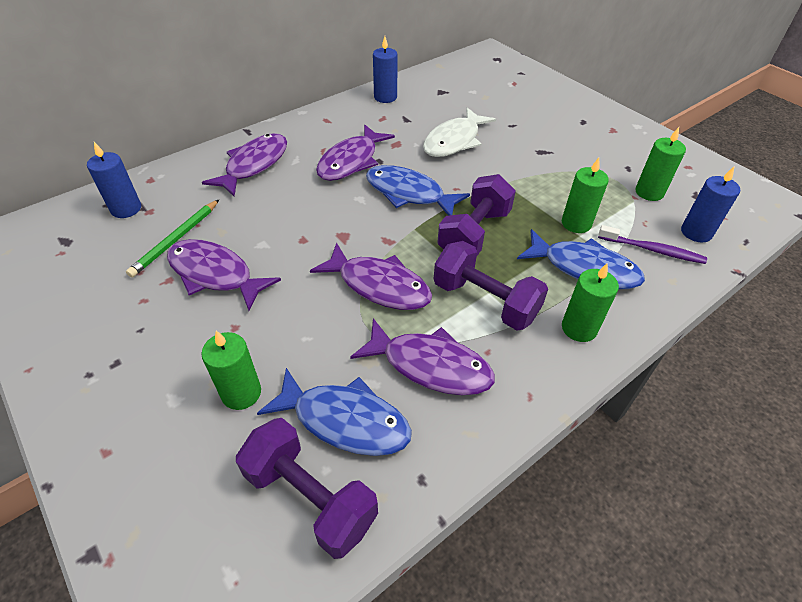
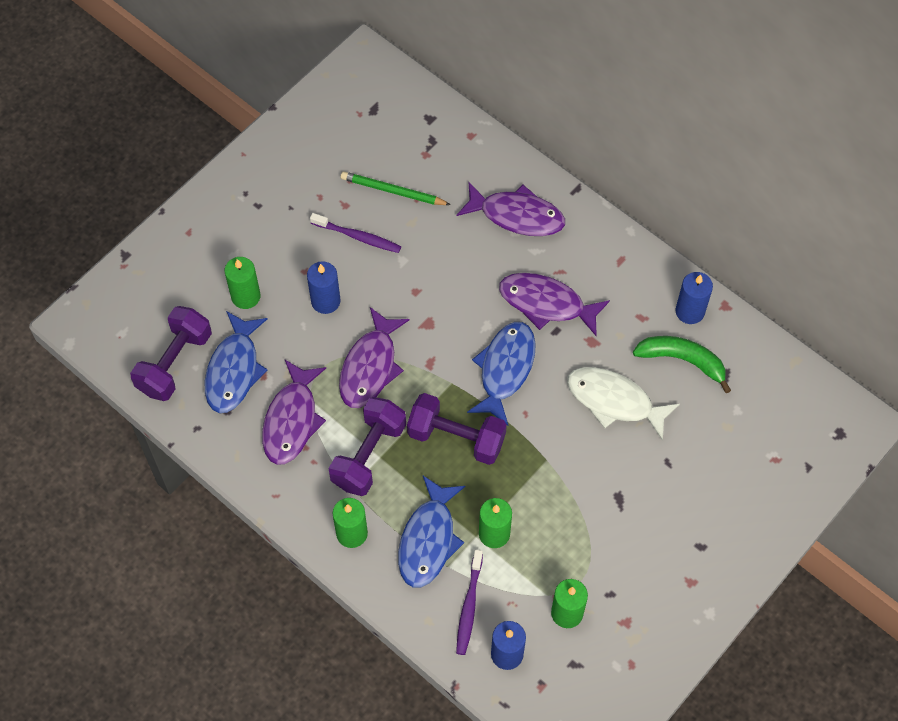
camera: 80 degrees right, 15 degrees up
blue candle [87,142,141,218] -> blue candle moved to [307,261,341,314]
purple fish [167,239,281,311] -> purple toothbrush [310,213,401,253]
none -> green banana [633,336,731,393]

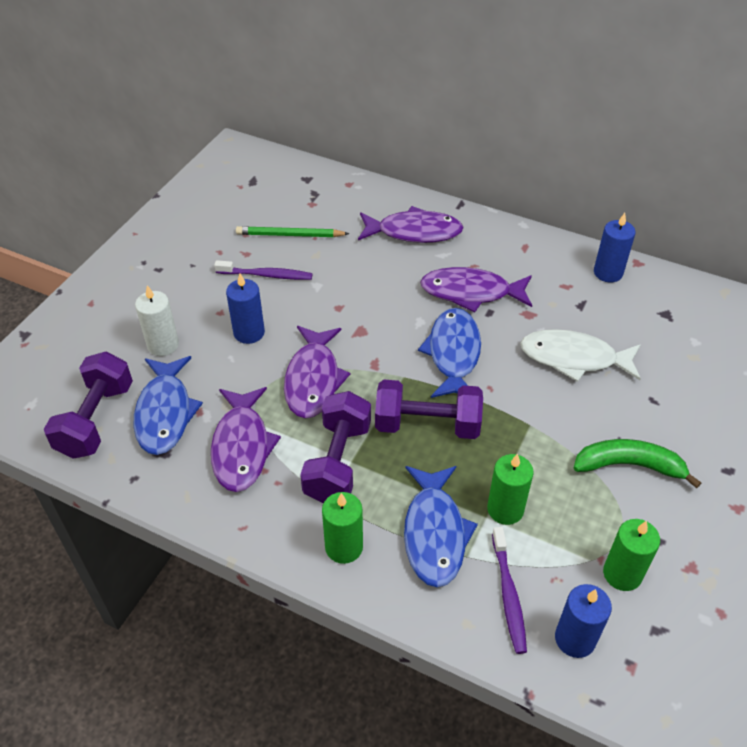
camera: 15 degrees left, 15 degrees down
green candle [225,257,261,309] -> white candle [135,285,179,356]
green banana [633,336,731,393] -> green banana moved to [574,439,701,488]

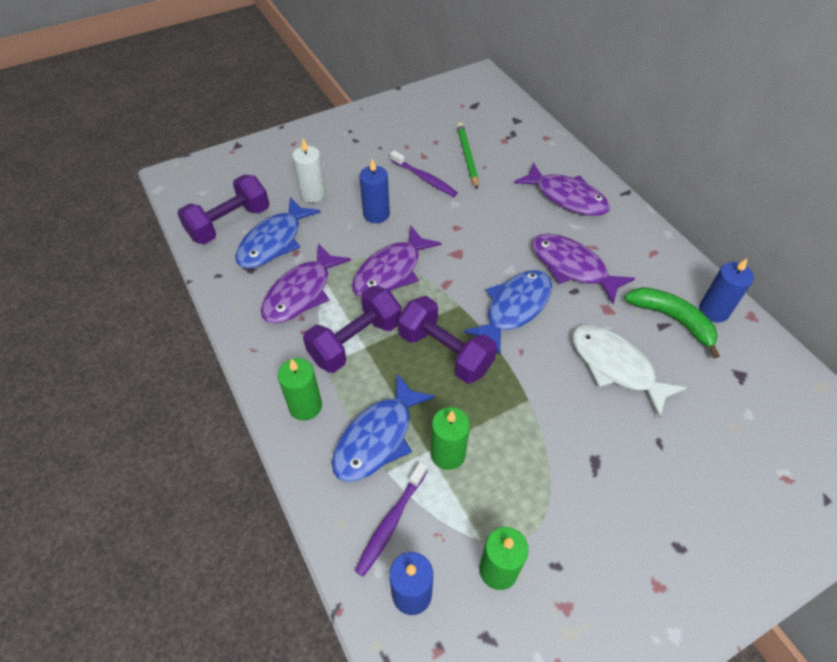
camera: 35 degrees right, 5 degrees up
green pencil [236,226,349,237] -> green pencil turned 45 degrees clockwise [457,123,478,189]
green banana [574,439,701,488] -> green banana moved to [624,287,720,358]

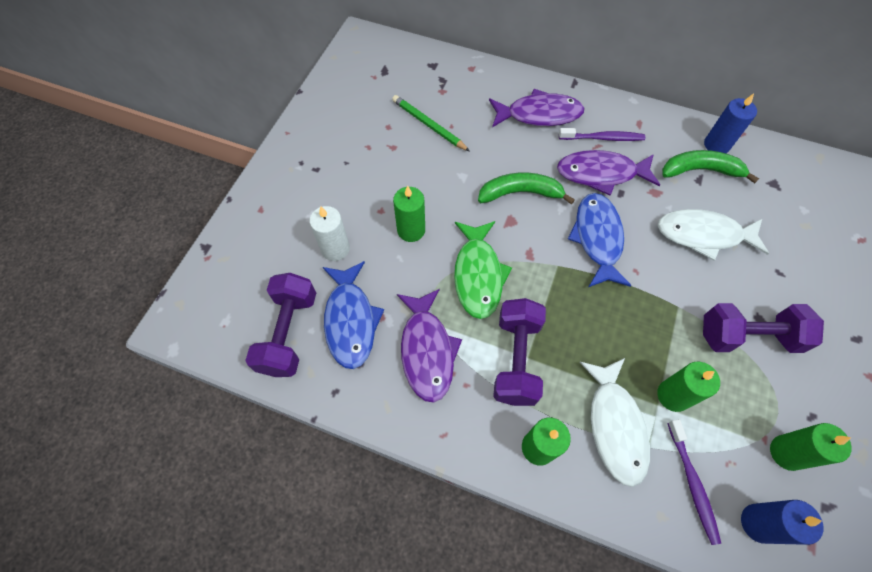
camera: 40 degrees left, 10 degrees up
blue fish [332,373,436,482] -> white fish [579,358,656,487]
purple fish [352,226,441,297] -> green fish [454,221,512,319]
blue candle [360,158,390,223] -> green candle [393,186,425,242]
purple toothbrush [390,150,458,197] -> purple toothbrush moved to [559,128,645,141]
purple dumbbell [398,296,497,384] -> purple dumbbell moved to [703,303,824,353]
none -> green banana [478,173,575,204]

